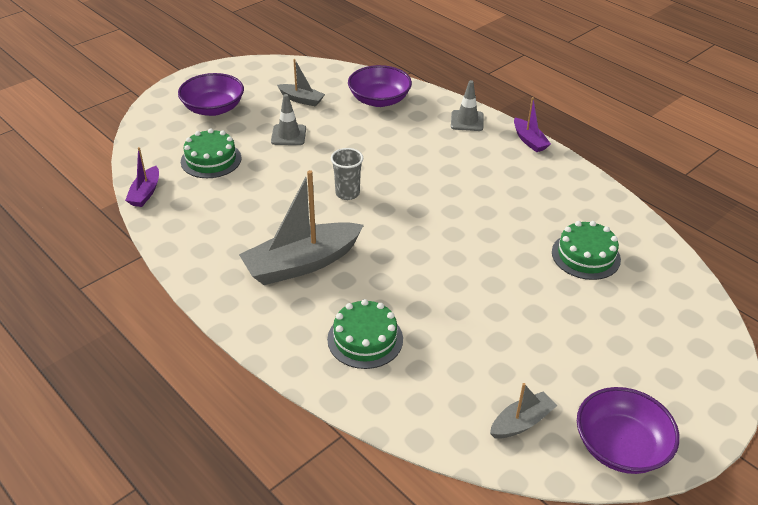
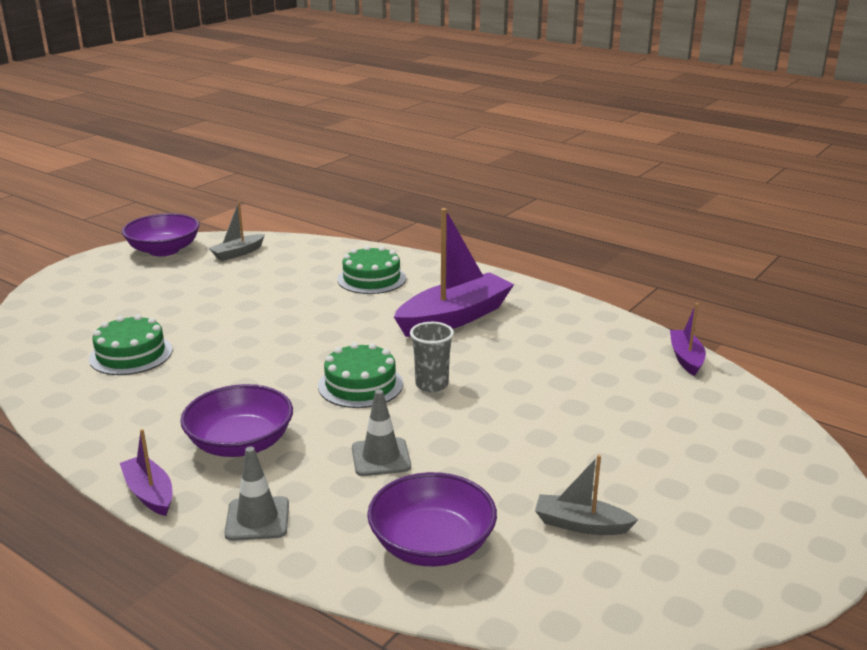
camera: 170 degrees right, 15 degrees down
purple bowl [178,73,244,116] -> purple bowl moved to [180,384,293,457]
green cake [181,129,241,178] -> green cake moved to [318,342,403,408]
grey boat [239,170,364,285] -> purple boat [394,208,514,337]
grey traffic cone [271,94,306,145] -> grey traffic cone moved to [352,389,411,476]

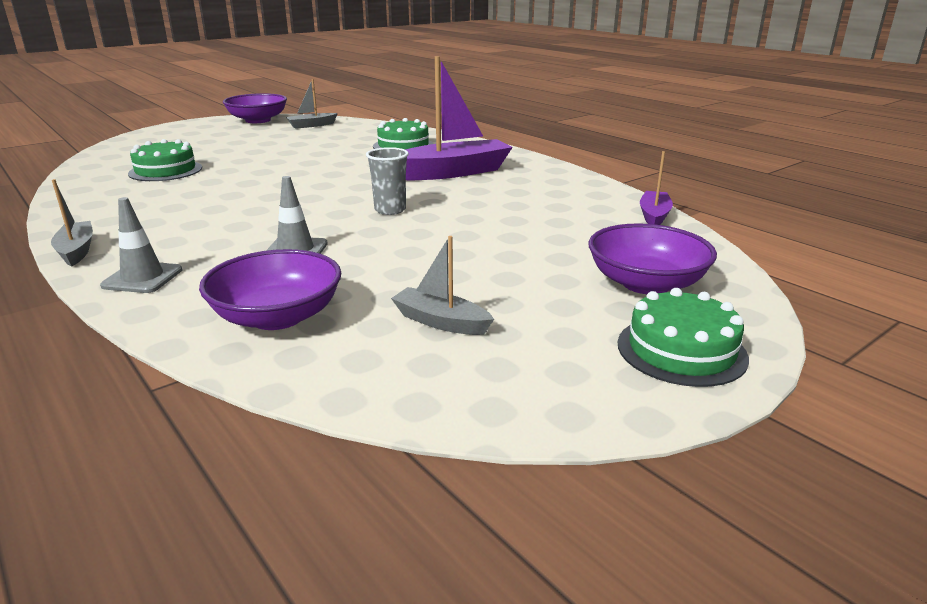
camera: 15 degrees right, 0 degrees up
purple boat [120,429,172,516] -> grey boat [51,179,93,266]
purple bowl [180,384,293,457] -> purple bowl moved to [589,224,717,294]
green cake [318,342,403,408] -> green cake moved to [618,288,749,387]

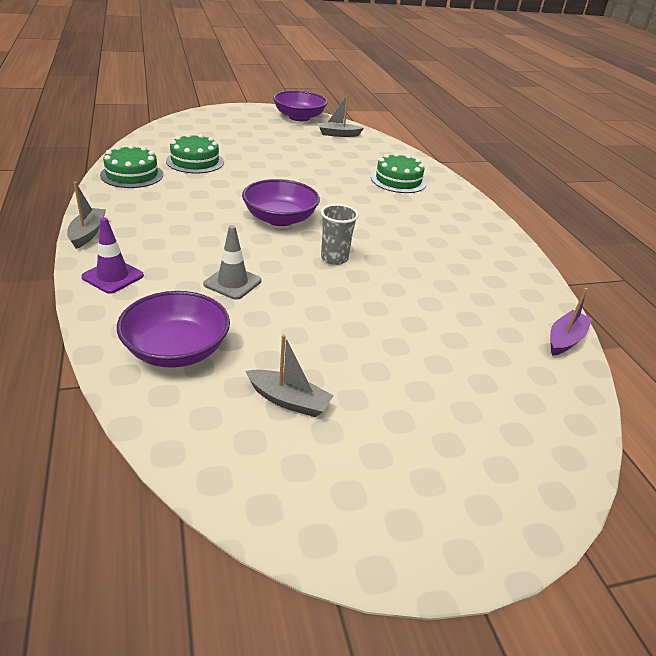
camera: 20 degrees right, 10 degrees up
grey traffic cone [100,197,182,293] -> purple traffic cone [81,218,144,294]
grey boat [391,236,494,335] -> grey boat turned 150 degrees clockwise [246,334,334,417]
purple boat [405,56,513,180] -> none
purple bowl [589,224,717,294] -> purple bowl moved to [242,179,320,226]
green cake [618,288,749,387] -> green cake moved to [100,145,163,188]

